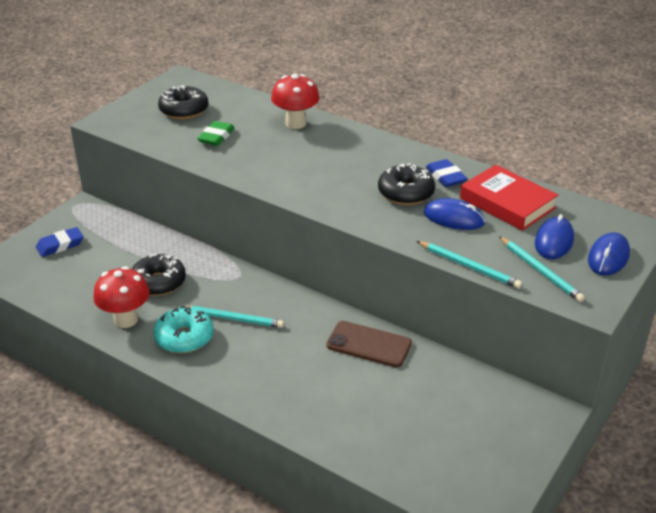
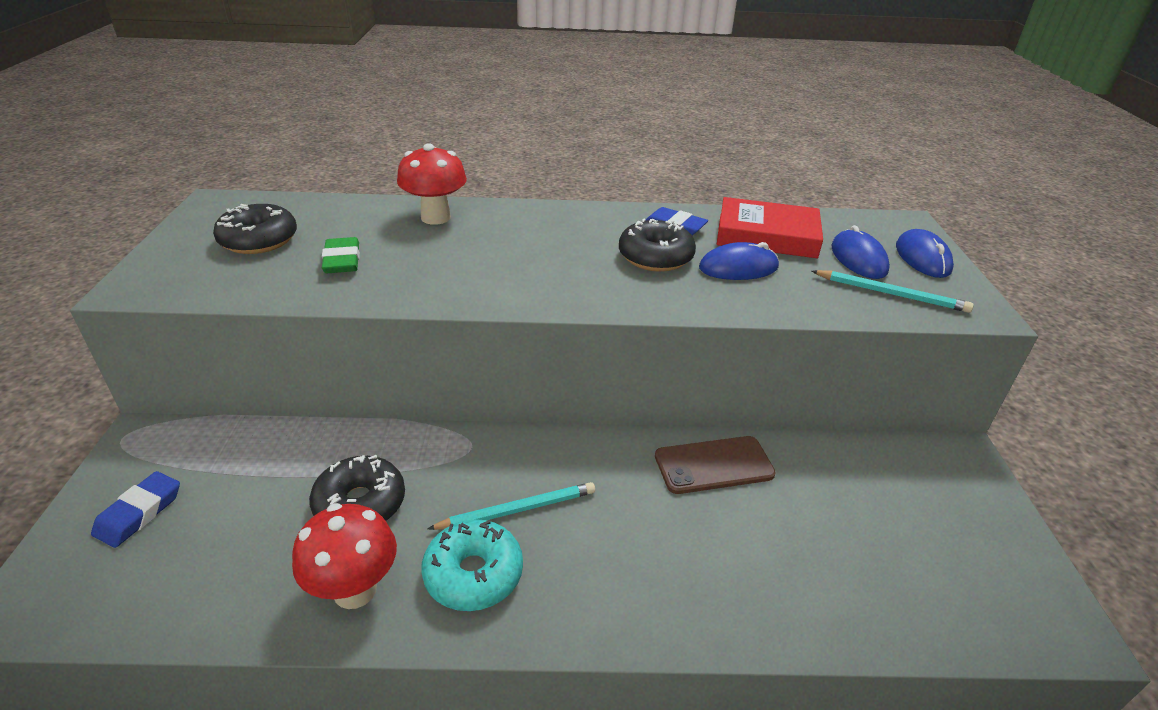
camera: 35 degrees left, 0 degrees up
turquoise pencil [417,241,522,289] -> none

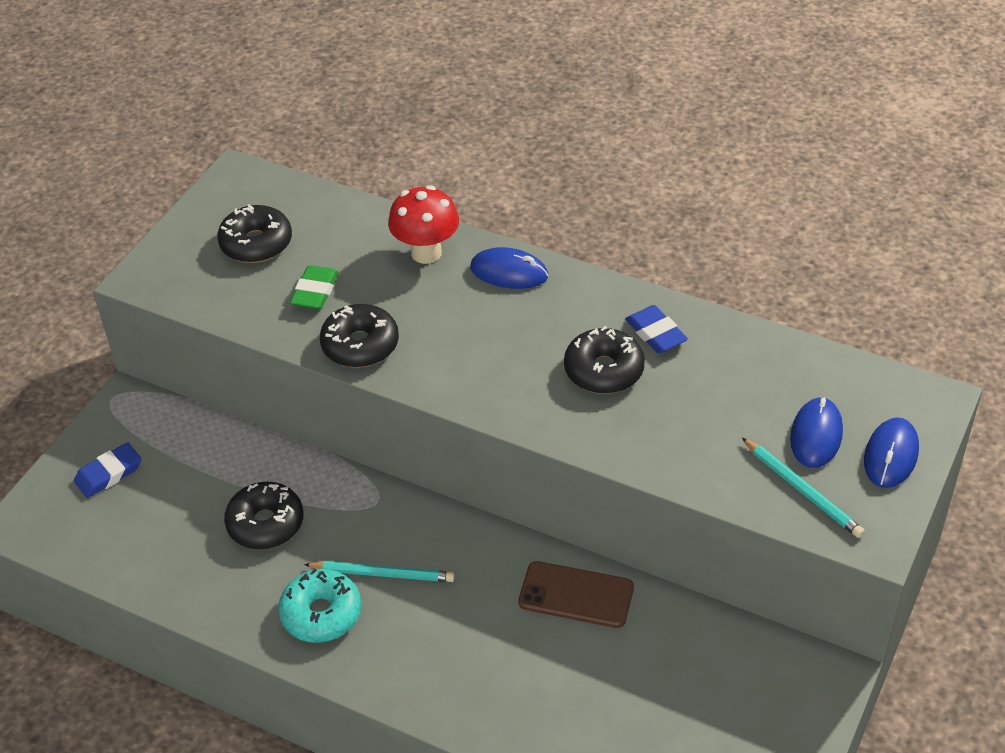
camera: 30 degrees right, 10 degrees up
red mushroom [292,503,397,609] -> none
blue mouse [699,242,779,280] -> blue mouse moved to [470,247,548,289]
red book [717,197,823,258] -> none
none -> black donut [320,304,399,368]

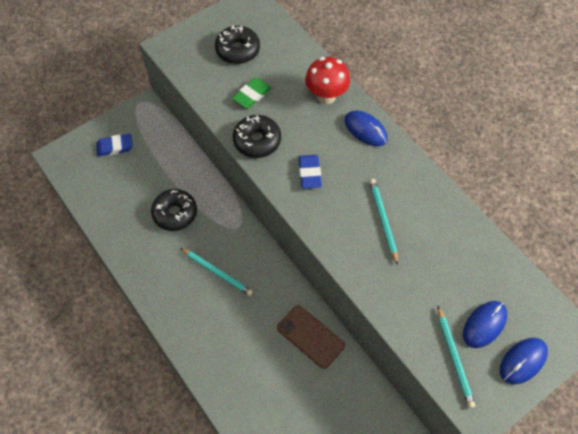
camera: 25 degrees right, 15 degrees up
turquoise donut [278,568,361,643] -> none
black donut [564,326,645,394] -> turquoise pencil [370,179,398,265]
blue eraser [625,305,688,353] -> blue eraser moved to [298,155,322,188]

